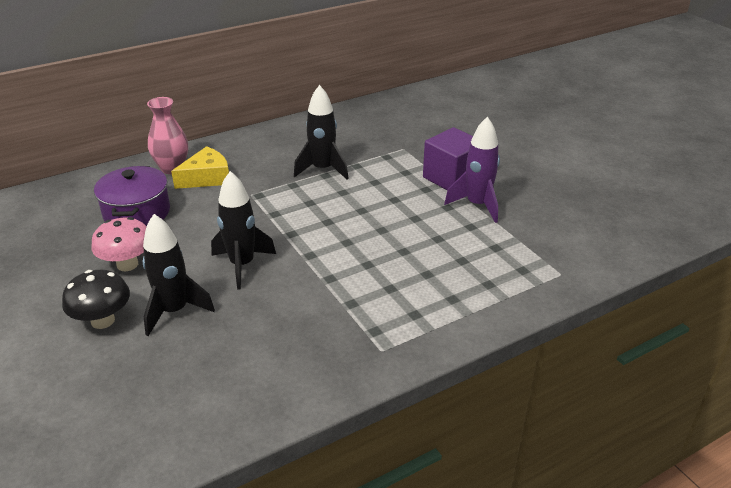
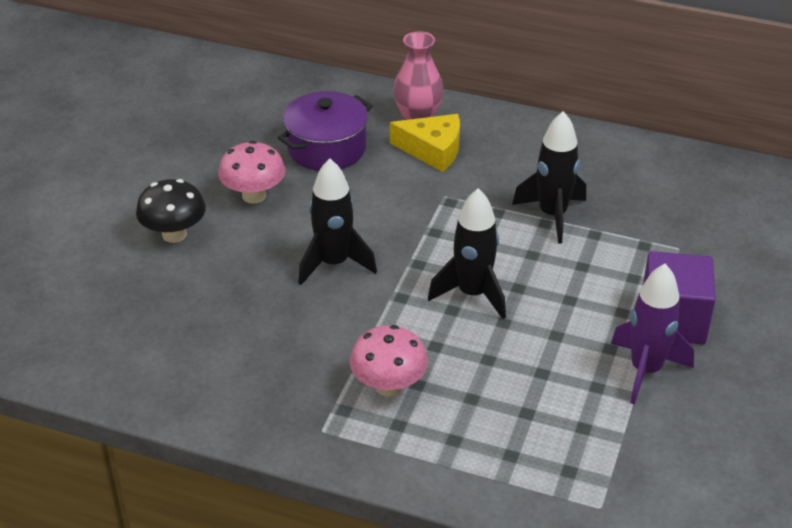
camera: 50 degrees right, 5 degrees up
black rocket [143,214,215,336] -> black rocket moved to [428,188,506,319]
none -> pink mushroom [350,325,428,397]

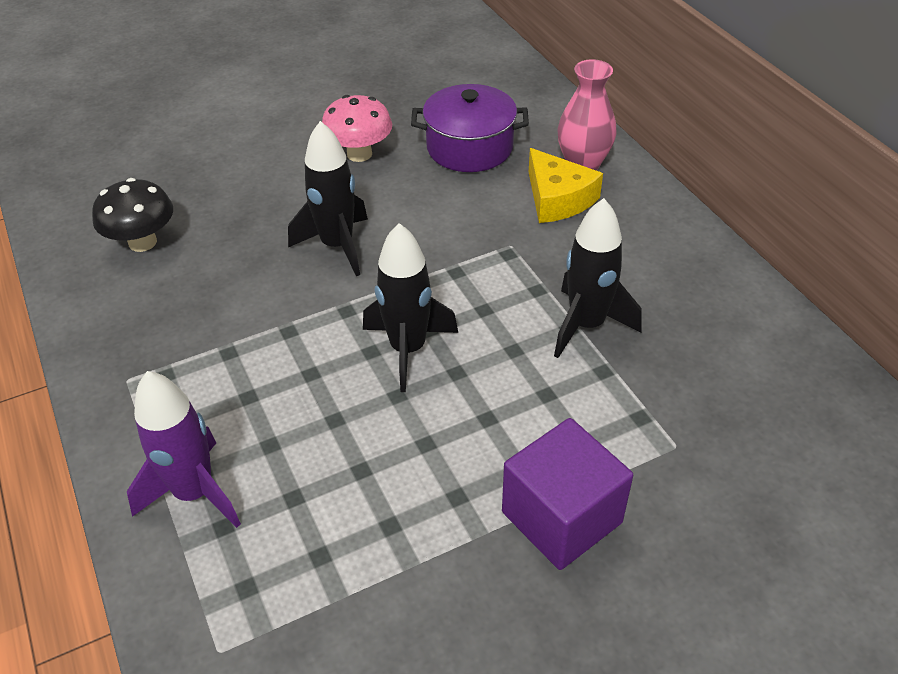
camera: 45 degrees right, 5 degrees up
black mushroom [136,179,206,243] -> black mushroom moved to [92,178,173,252]
pink mushroom [350,325,428,397] -> none
purple rocket [611,264,694,405] -> purple rocket moved to [127,371,241,528]

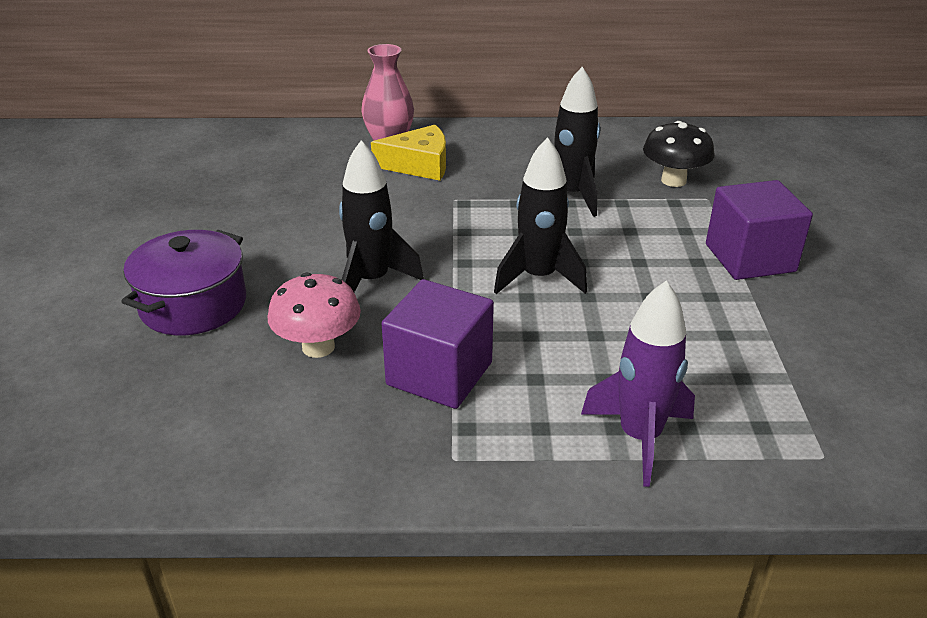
camera: 65 degrees left, 10 degrees down
black mushroom [92,178,173,252] -> black mushroom moved to [643,121,714,187]
pink mushroom [322,95,392,162] -> pink mushroom moved to [267,273,361,358]
purple pot [411,84,529,172] -> purple pot moved to [121,230,246,335]
none -> purple cube [382,279,494,409]

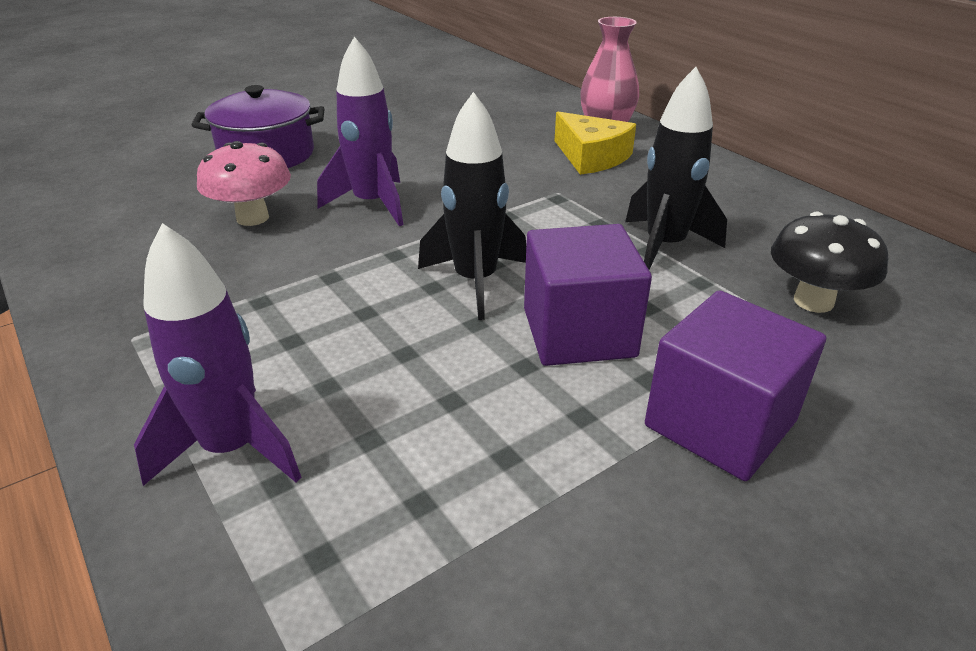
camera: 55 degrees right, 0 degrees up
black rocket [339,140,424,292] -> purple rocket [317,37,403,226]
purple cube [382,279,494,409] -> purple cube moved to [524,224,652,366]

